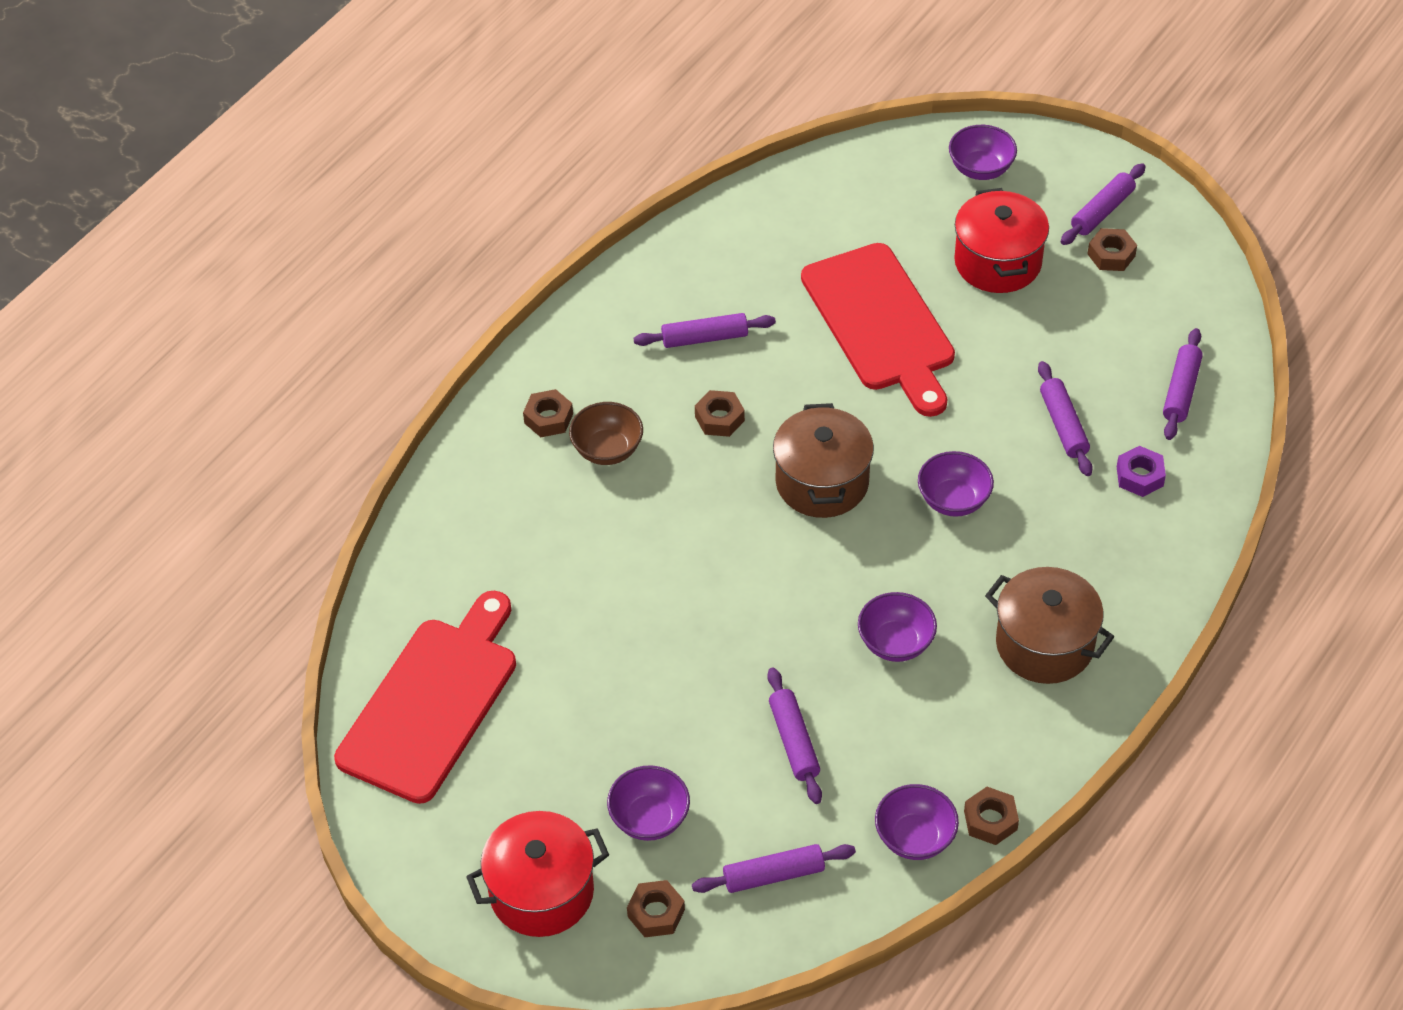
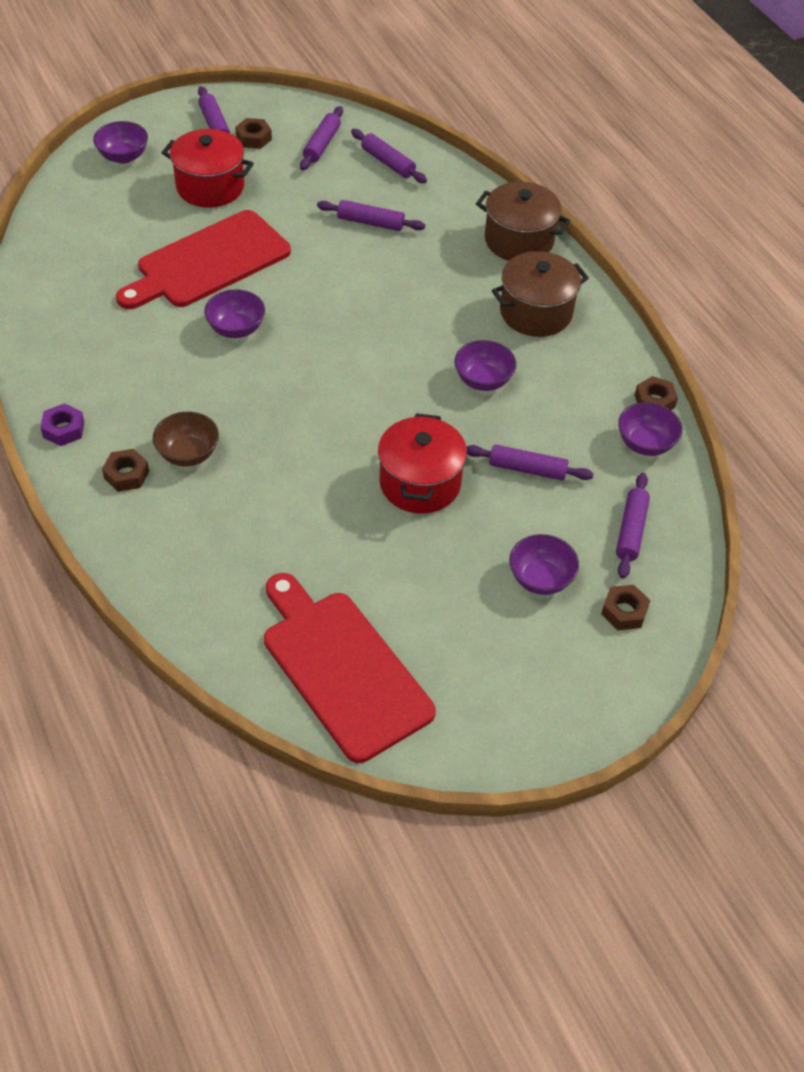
camera: 65 degrees left, 0 degrees up
red pot [466,811,609,937] -> red pot moved to [378,413,467,514]
purple rolling pin [634,313,776,348] -> purple rolling pin moved to [300,106,343,170]
brown nut [695,390,745,437] -> none
brown pot [773,403,874,518] -> brown pot moved to [476,182,570,261]
red cutting board [801,243,955,417] -> red cutting board turned 135 degrees clockwise [116,210,291,309]
purple bowl [918,451,994,517] -> purple bowl moved to [204,289,265,338]
purple nut [1117,446,1166,497] -> purple nut moved to [40,403,84,446]

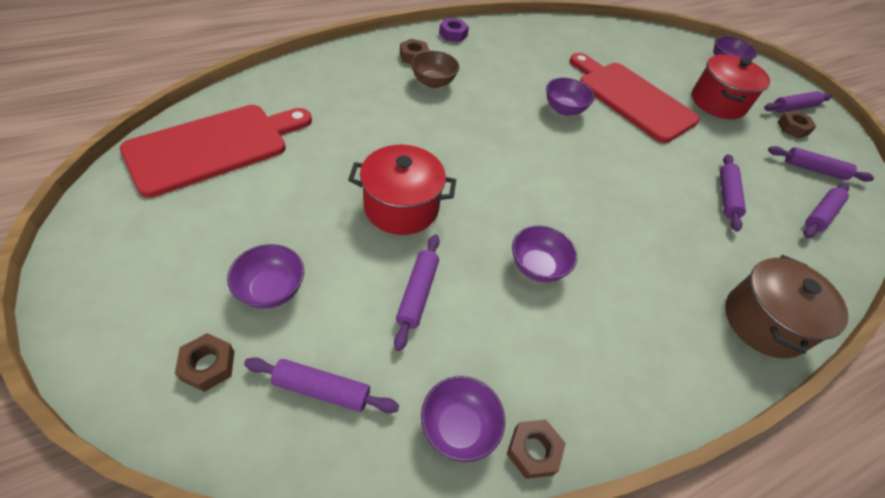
camera: 85 degrees right, 0 degrees up
brown pot [492,251,589,337] -> none

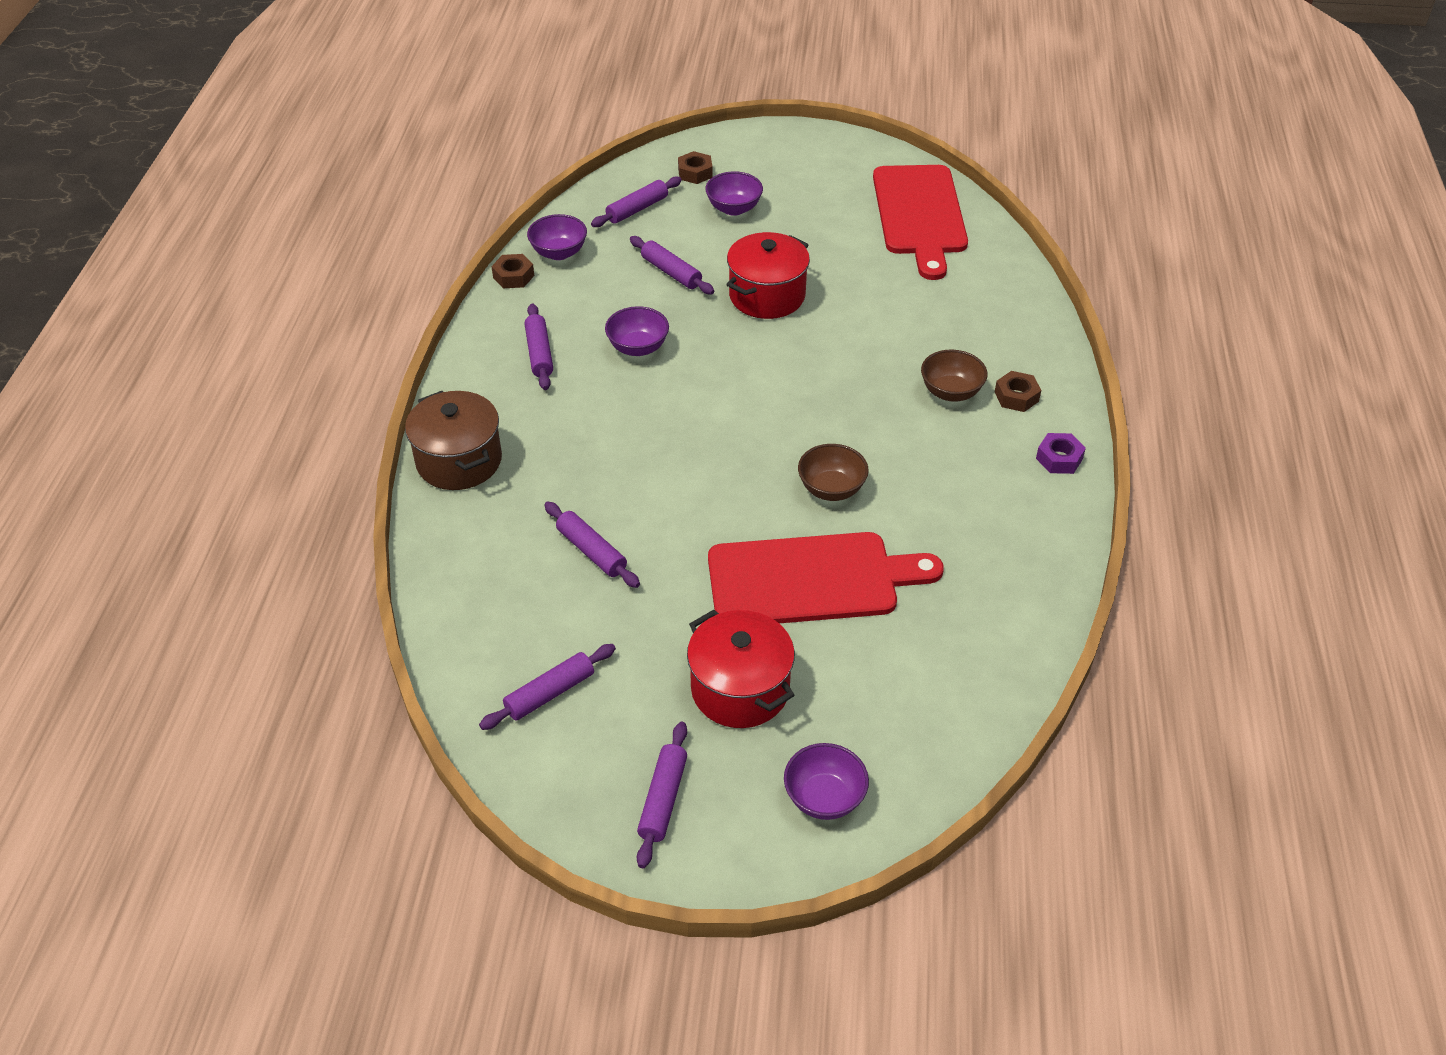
camera: 130 degrees right, 5 degrees down
purple bowl [546,78,595,116] -> brown bowl [798,444,869,501]
brown nut [777,110,817,139] -> none
purple rolling pin [804,183,849,238] -> purple rolling pin moved to [525,304,553,390]

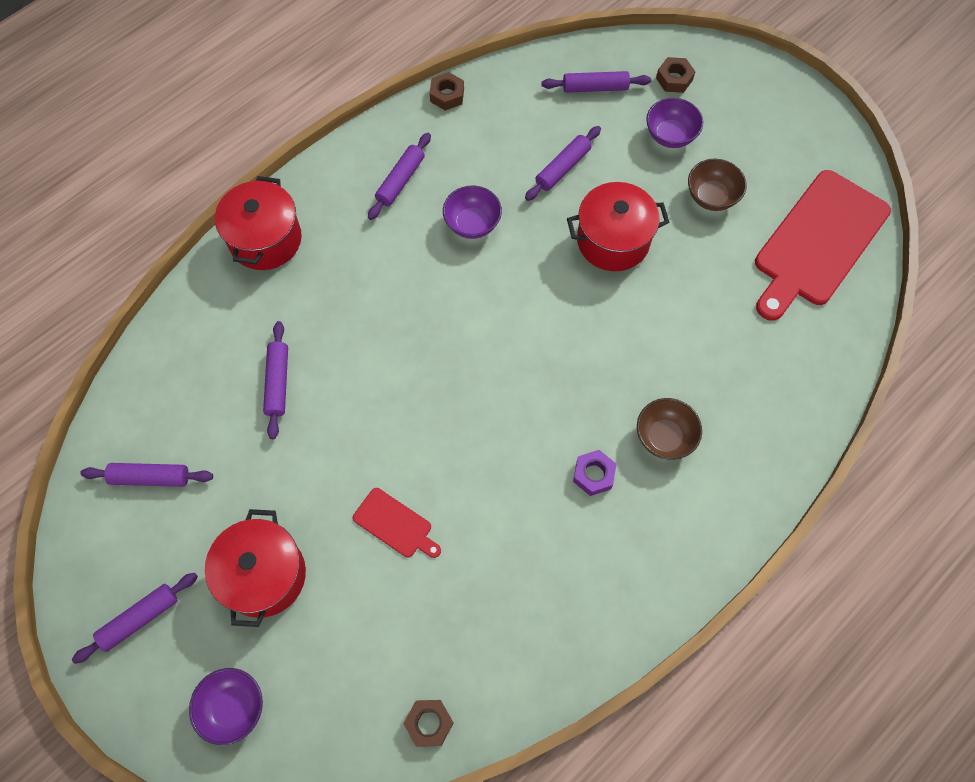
camera: 40 degrees right, 20 degrees up
brown pot [405,391,502,490] -> red pot [215,176,302,270]
purple bowl [527,214,587,260] -> none
purple rolling pin [630,236,714,294] -> purple rolling pin turned 45 degrees clockwise [525,126,601,201]
red cutting board [708,532,944,623] -> red cutting board [353,488,441,558], size x0.45
brown bowl [798,444,869,501] -> brown bowl moved to [688,159,747,211]
brown nut [995,371,1041,412] -> brown nut moved to [403,700,453,747]
purple nut [1036,433,1086,474] -> purple nut moved to [573,450,616,496]

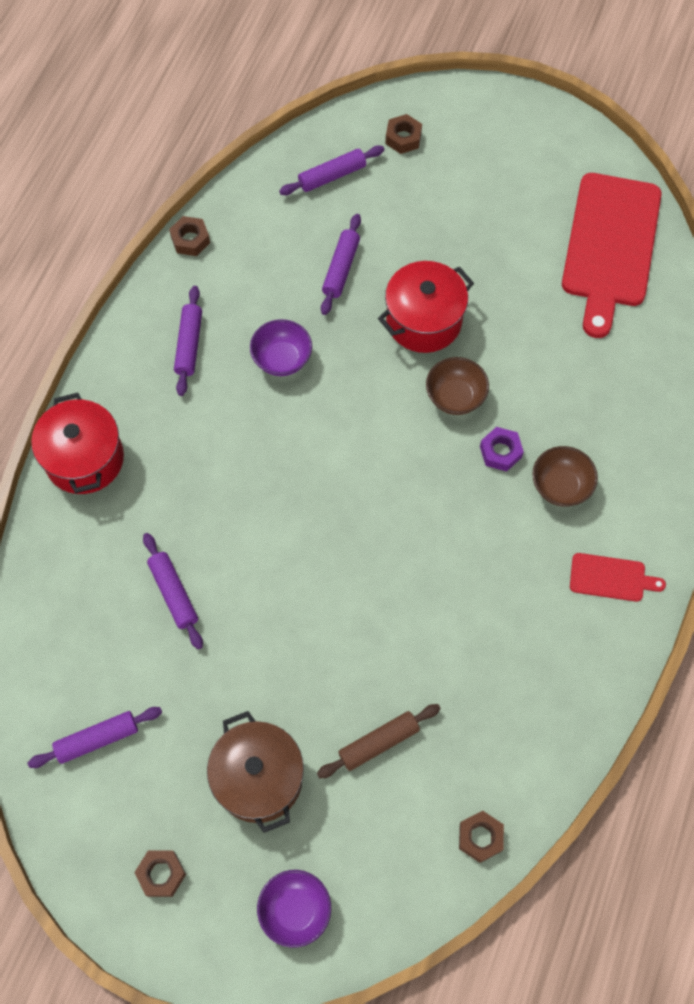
camera: 25 degrees left, 0 degrees up
purple rolling pin [72,573,198,664] -> brown nut [134,850,186,897]
red pot [205,509,306,627] -> brown pot [207,711,304,833]
red cutting board [353,488,441,558] -> red cutting board moved to [570,553,666,602]
purple nut [573,450,616,496] -> purple nut moved to [480,427,524,471]
purple bowl [646,98,703,148] -> none
brown bowl [688,159,747,211] -> brown bowl moved to [426,357,489,415]
none -> brown rolling pin [317,704,441,778]

